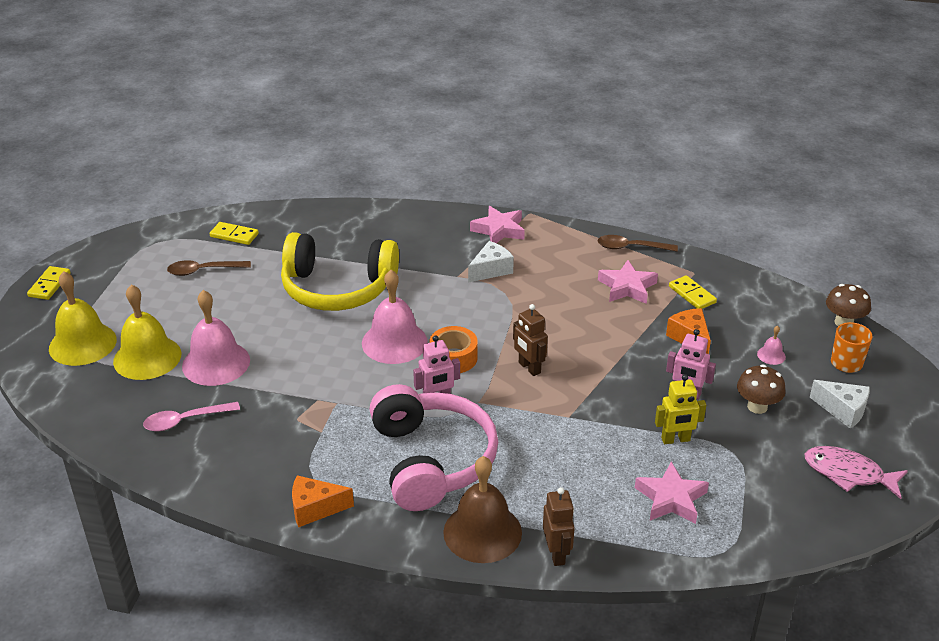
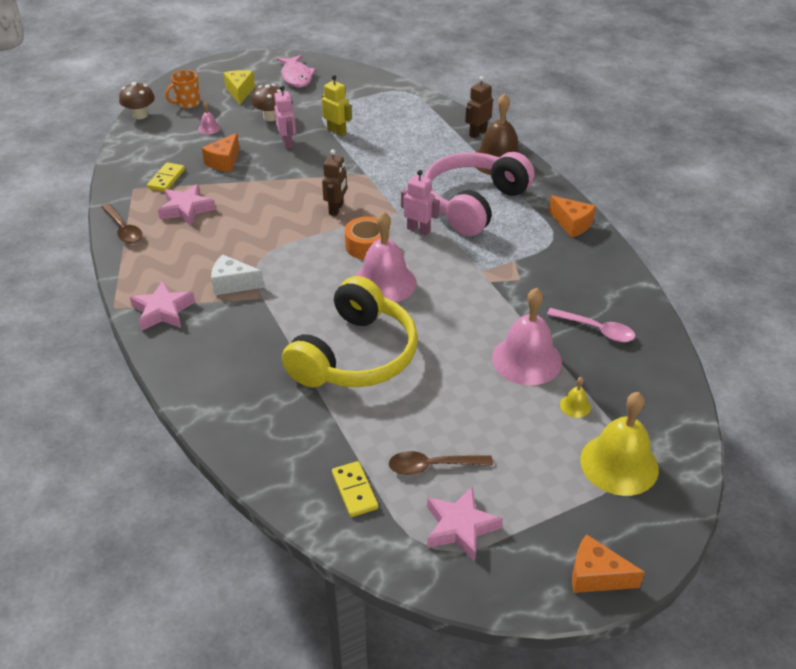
camera: 130 degrees left, 5 degrees up
yellow domino [27,266,71,300] -> orange cheese [572,534,645,593]
yellow bell [113,284,181,380] -> yellow bell [560,377,591,418], size x0.42
brown spoon [167,260,251,276] -> brown spoon turned 135 degrees clockwise [389,451,493,475]
yellow headphones [281,232,399,311] -> yellow headphones turned 60 degrees clockwise [282,276,418,388]
pink star [635,462,709,524] -> pink star moved to [427,486,503,561]
white cheese [810,380,870,428] -> yellow cheese [224,70,255,105]

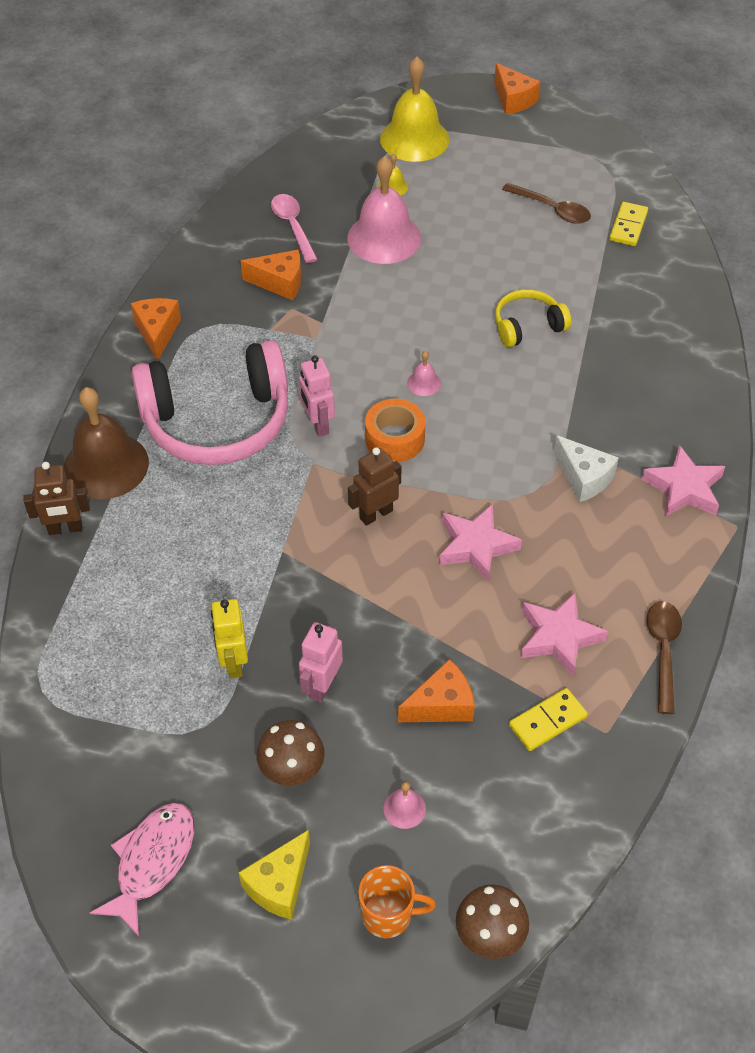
camera: 140 degrees left, 10 degrees up
yellow headphones [282,276,418,388] -> yellow headphones [495,289,571,347], size x0.49
pink bell [355,211,417,302] -> pink bell [407,351,441,396], size x0.42
pink star [427,486,503,561] -> pink star moved to [439,504,522,582]
none -> orange cheese [241,250,301,300]

